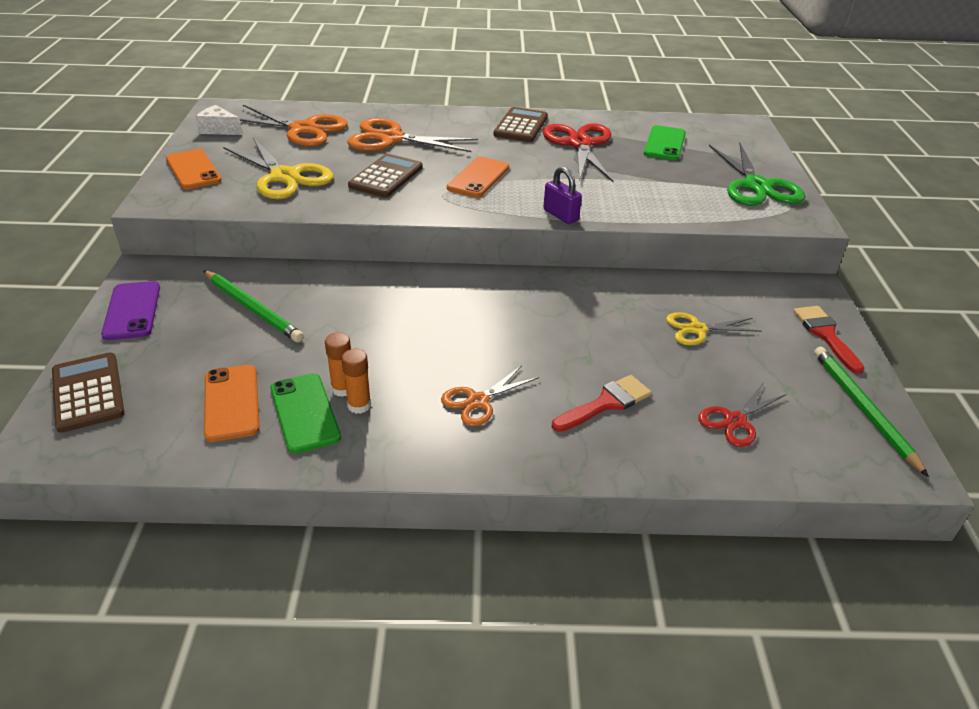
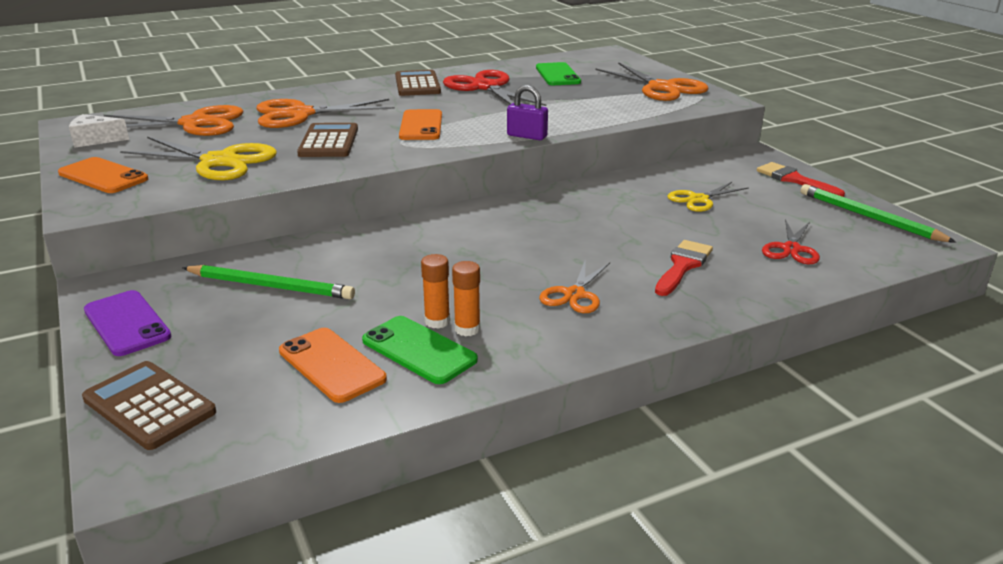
camera: 25 degrees left, 10 degrees down
green scissors [709,142,805,206] -> orange scissors [596,62,709,101]

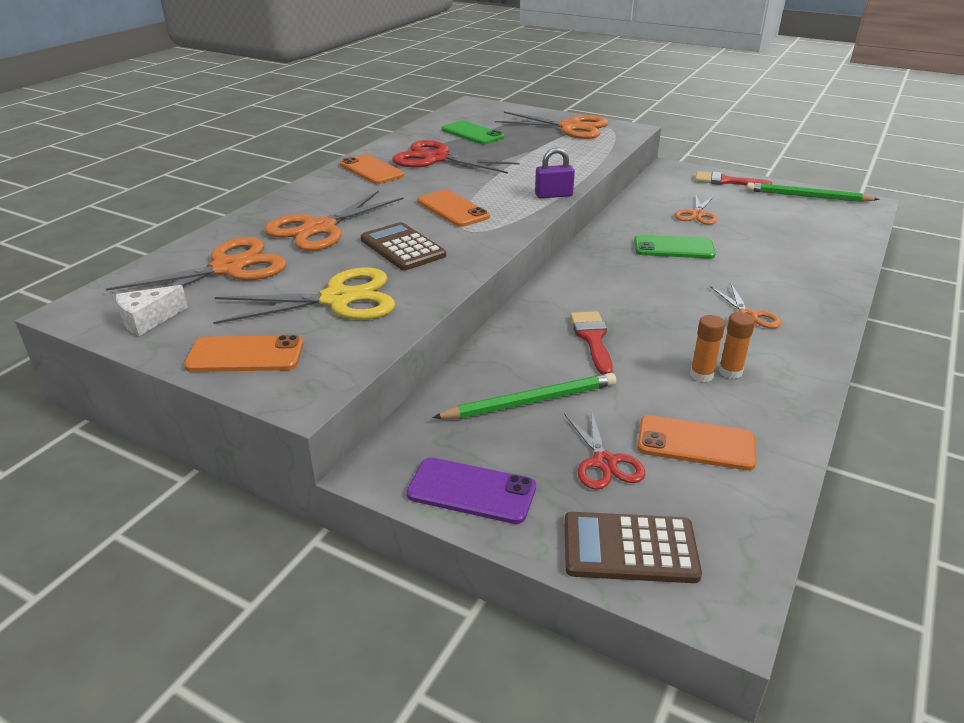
camera: 35 degrees left, 5 degrees up
green phone [362,316,478,384] -> green phone moved to [634,235,716,259]
brown calculator [395,70,441,96] -> orange phone [340,154,404,184]
red brush [655,240,713,296] -> red brush moved to [570,311,613,374]
yellow scissors [667,182,749,212] -> orange scissors [675,195,717,225]
red scissors [762,219,820,264] -> red scissors moved to [564,409,646,490]

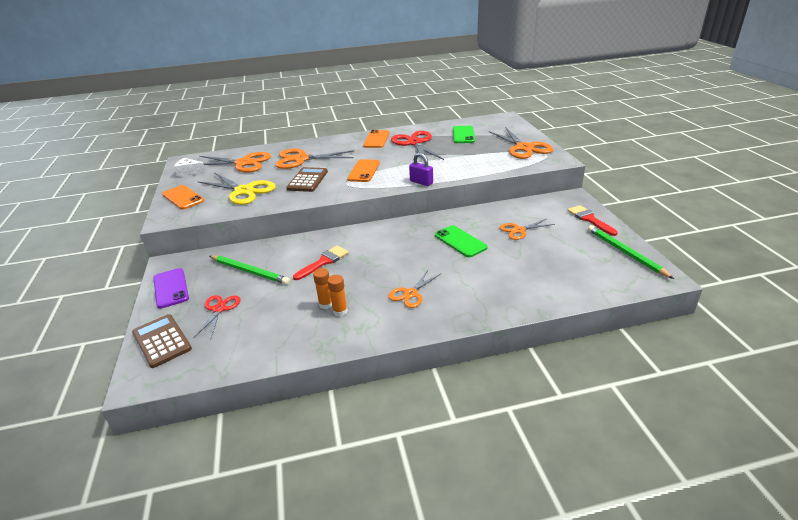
camera: 50 degrees right, 0 degrees up
red scissors [564,409,646,490] -> red scissors turned 150 degrees clockwise [194,295,240,339]
orange phone [637,415,757,470] -> none

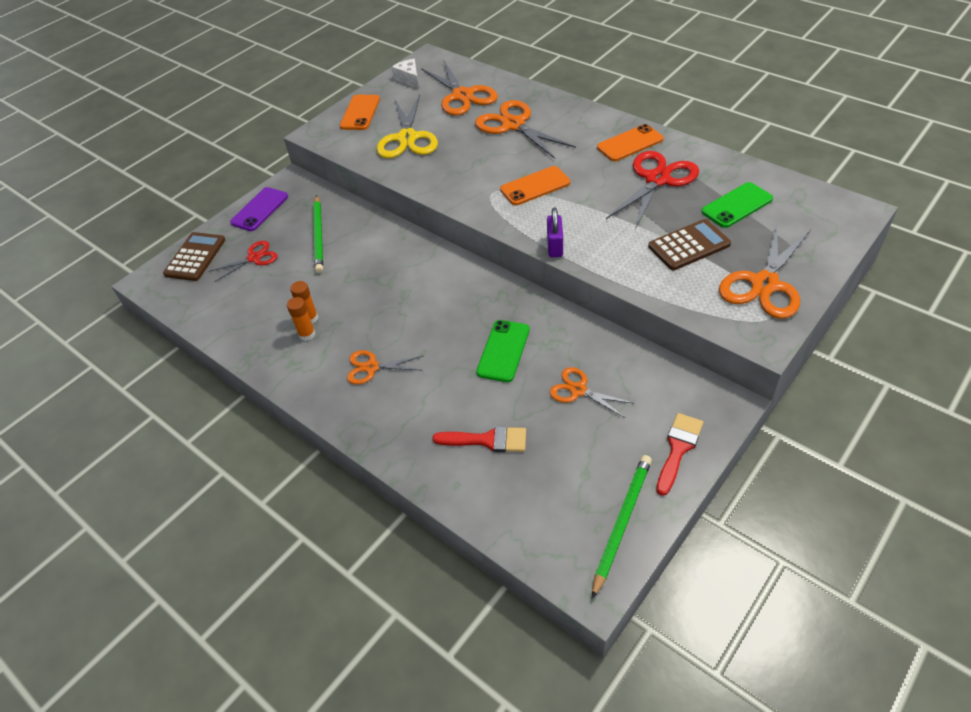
camera: 55 degrees right, 15 degrees up
brown calculator [286,167,328,192] -> brown calculator moved to [648,219,731,270]
red brush [293,246,349,280] -> red brush moved to [433,426,526,452]

